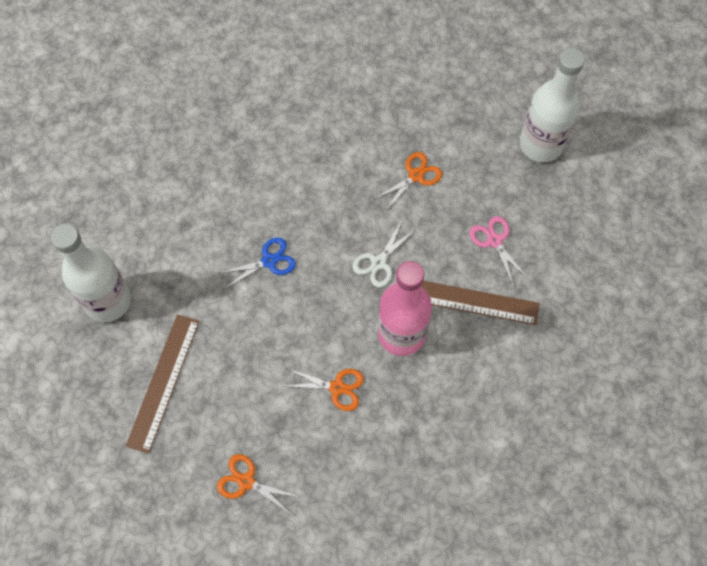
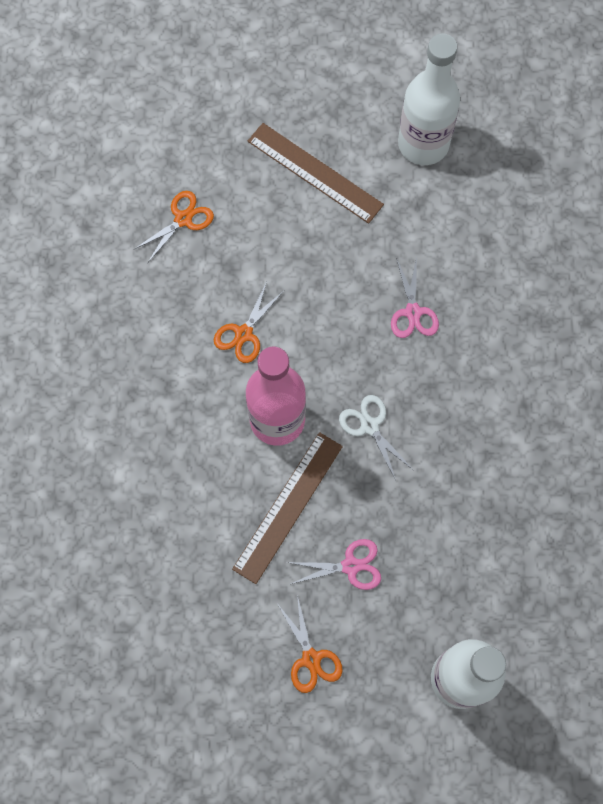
camera: 110 degrees right, 5 degrees up
blue scissors [220,238,296,289] -> pink scissors [391,257,439,338]
orange scissors [375,152,442,210] -> orange scissors moved to [277,595,343,693]

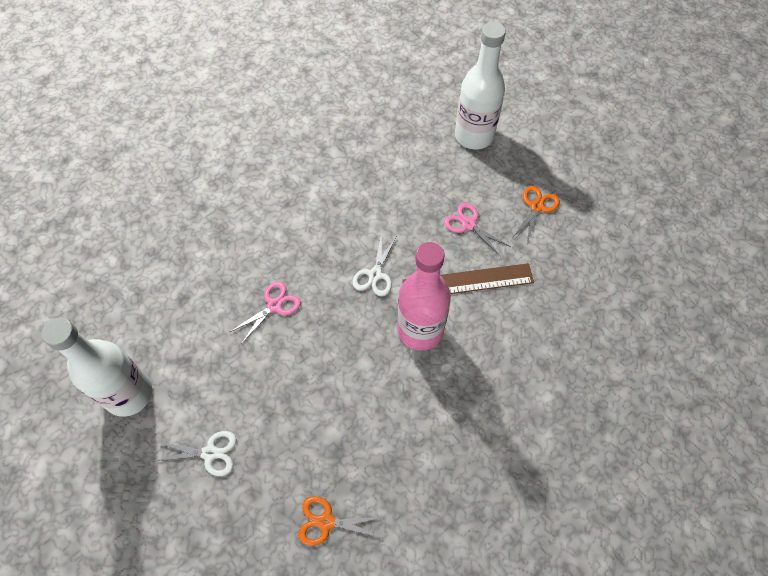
camera: 130 degrees left, 10 degrees down
orange scissors [214,282,284,363] -> none
brown ruler [248,123,384,224] -> white scissors [152,431,236,476]

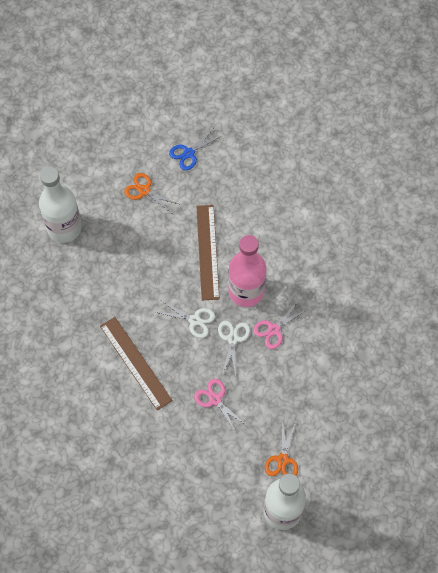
camera: 85 degrees left, 5 degrees up
white scissors [152,431,236,476] -> white scissors moved to [218,321,250,376]
orange scissors [298,496,384,546] -> orange scissors moved to [265,419,298,476]
pink scissors [444,203,511,257] -> pink scissors moved to [253,301,308,349]
none -> brown ruler [100,317,172,410]
none -> blue scissors [169,129,221,170]

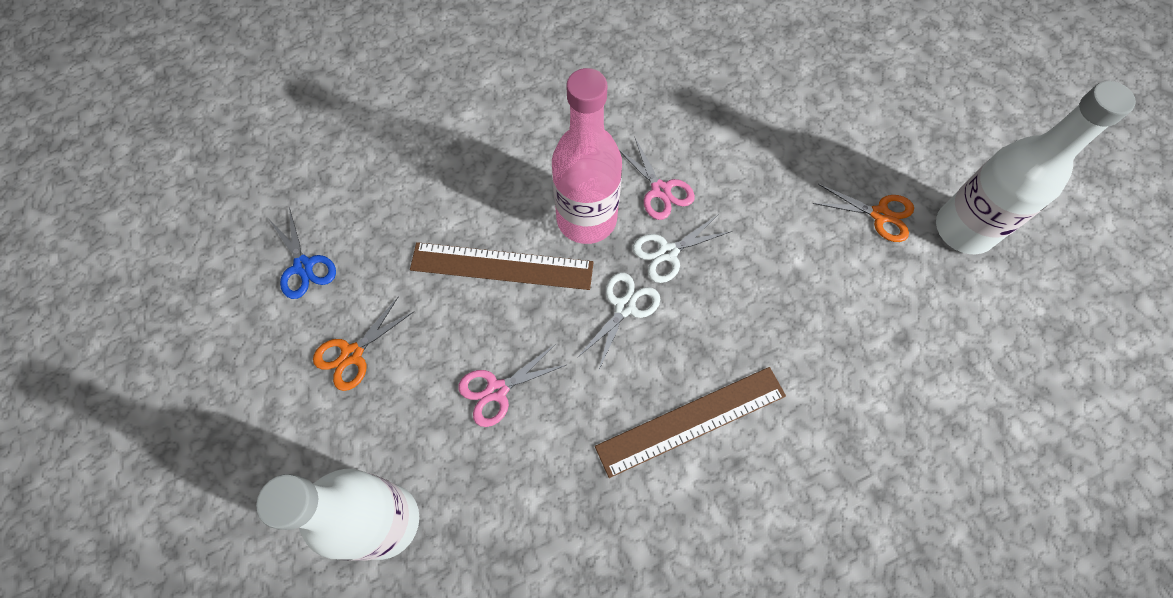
camera: 80 degrees left, 0 degrees up
pink scissors [194,379,245,433] -> pink scissors moved to [458,345,568,427]
white scissors [218,321,250,376] -> white scissors turned 45 degrees counterclockwise [633,214,732,283]

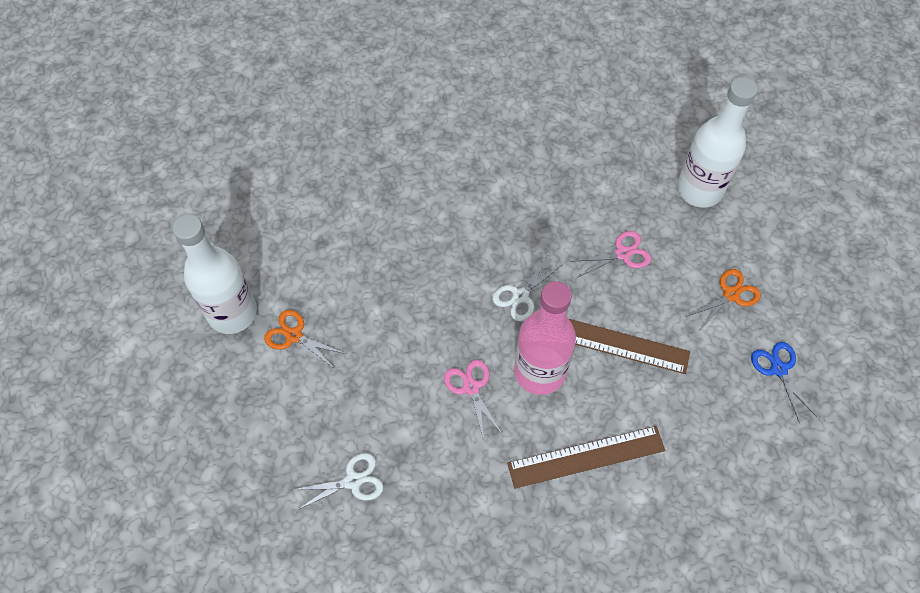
camera: 170 degrees left, 5 degrees down
brown ruler [595,367,786,478] -> brown ruler moved to [507,426,665,489]
white scissors [633,214,732,283] -> white scissors moved to [293,453,383,510]

